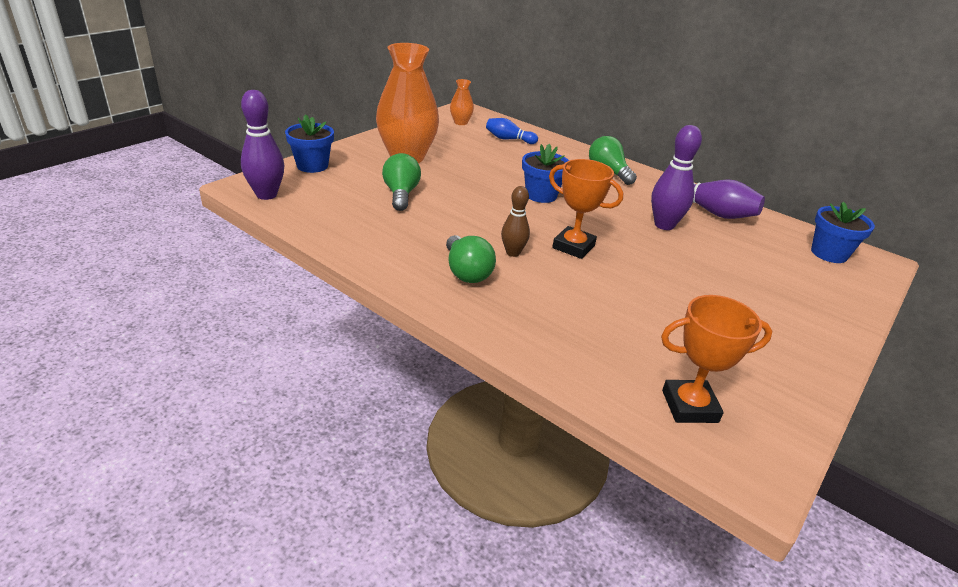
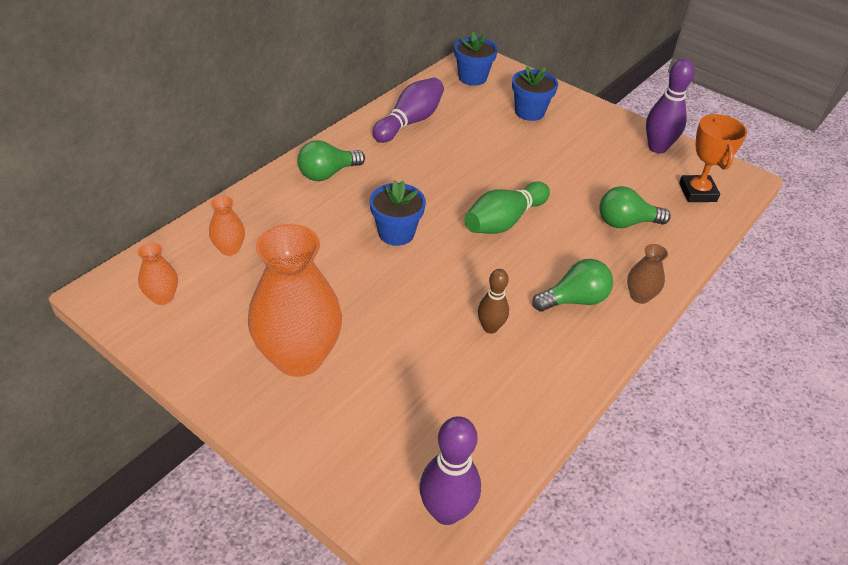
camera: 90 degrees left, 10 degrees up
blue flower pot [285,114,334,173] -> blue flower pot moved to [512,67,558,121]
green light bulb [382,153,421,211] -> green light bulb moved to [599,186,671,228]
blue bowling pin [486,118,538,144] -> orange vase [209,195,245,256]
brown bowling pin [501,186,530,257] -> brown bowling pin moved to [478,269,509,334]
orange trophy [549,159,623,259] -> green bowling pin [464,181,550,234]
purple bowling pin [651,125,702,230] -> purple bowling pin moved to [646,59,695,153]
none -> brown vase [627,244,668,304]

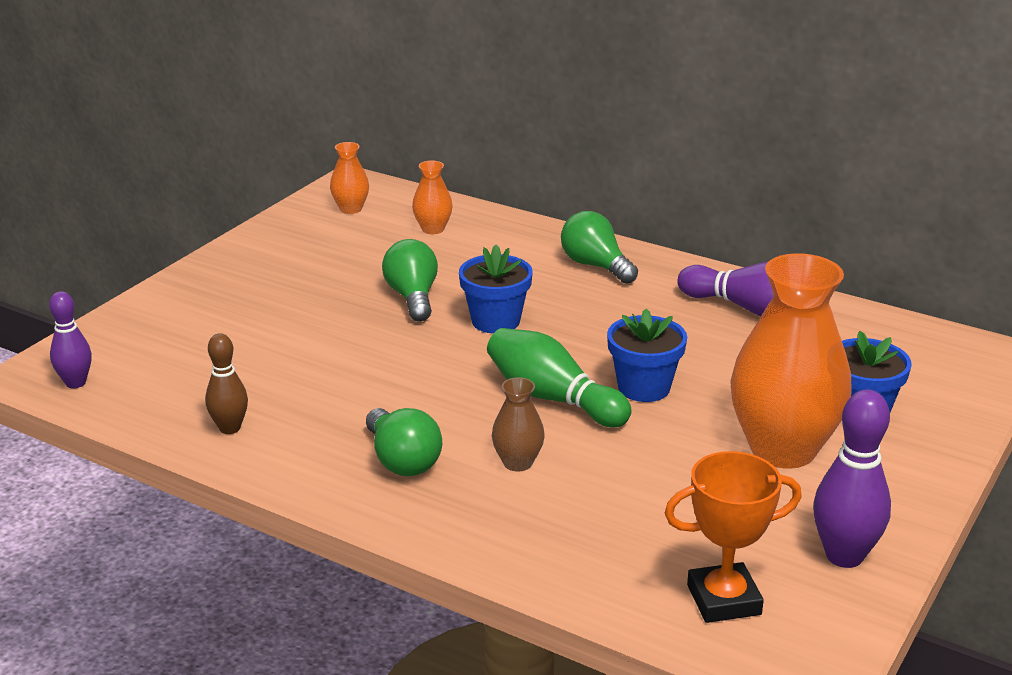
camera: 85 degrees right, 15 degrees down
orange vase [248,224,342,377] -> orange vase moved to [730,253,852,469]
purple bowling pin [419,416,481,525] -> purple bowling pin [49,291,92,388], size x0.63
blue flower pot [454,32,498,86] -> blue flower pot moved to [607,309,687,402]
brown bowling pin [478,269,509,334] -> brown bowling pin moved to [205,333,248,434]
green light bulb [599,186,671,228] -> green light bulb moved to [382,239,438,322]
brown vase [627,244,668,304] -> brown vase moved to [492,377,545,472]

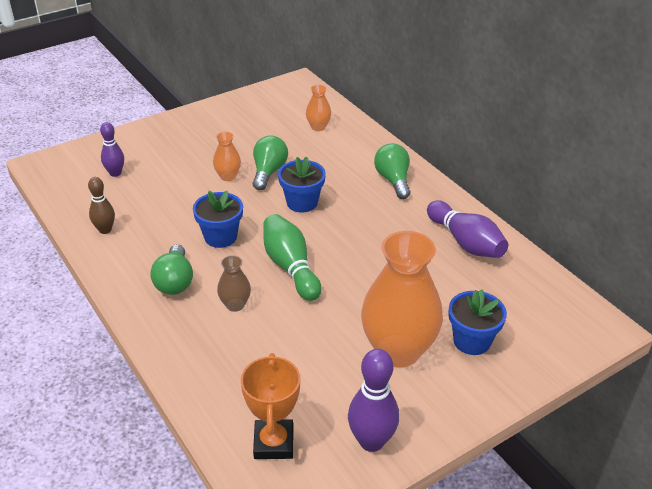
camera: 25 degrees right, 10 degrees up
purple bowling pin [49,291,92,388] -> purple bowling pin moved to [100,122,124,177]
orange vase [330,142,369,214] -> orange vase moved to [213,132,241,181]
blue flower pot [607,309,687,402] -> blue flower pot moved to [193,191,243,248]
orange trophy [664,451,802,623] -> orange trophy turned 75 degrees clockwise [241,353,301,459]

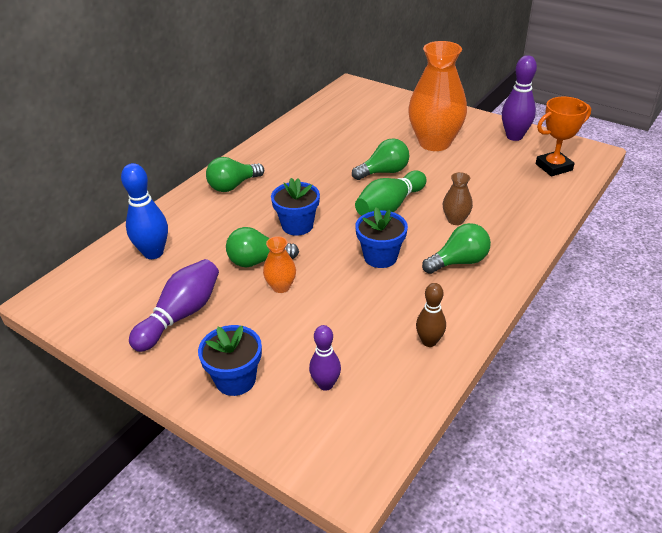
camera: 110 degrees left, 0 degrees up
orange vase [306,84,331,131] -> blue bowling pin [121,163,168,259]
purple bowling pin [427,200,508,258] -> purple bowling pin moved to [129,259,219,352]
blue flower pot [449,289,507,355] -> blue flower pot moved to [198,325,262,396]
none -> green light bulb [352,138,409,180]

